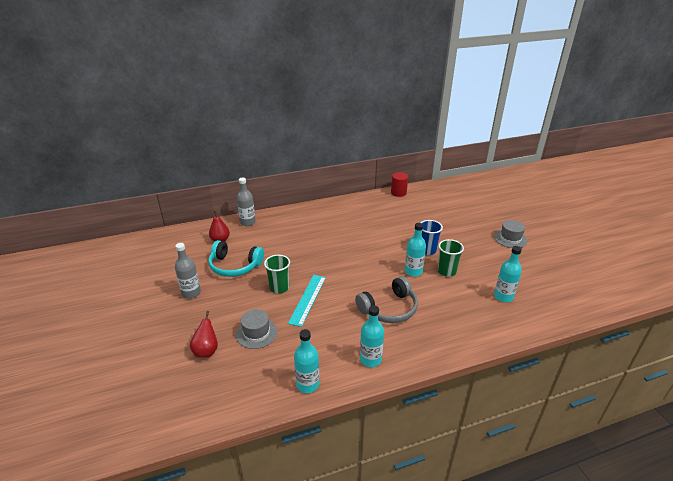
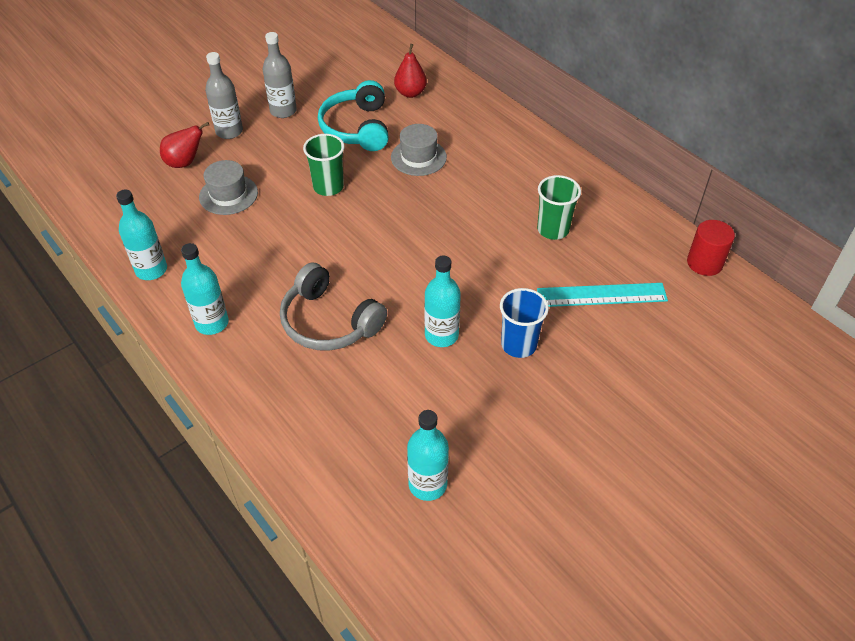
camera: 70 degrees right, 15 degrees up
grey bottle [237,178,256,226] -> grey bottle moved to [205,52,243,139]
turquoise ruler [288,275,326,327] -> turquoise ruler moved to [537,283,668,307]
green cup [437,239,464,277] -> green cup moved to [537,175,581,240]
grey hat [494,220,528,248] -> grey hat moved to [391,124,447,176]

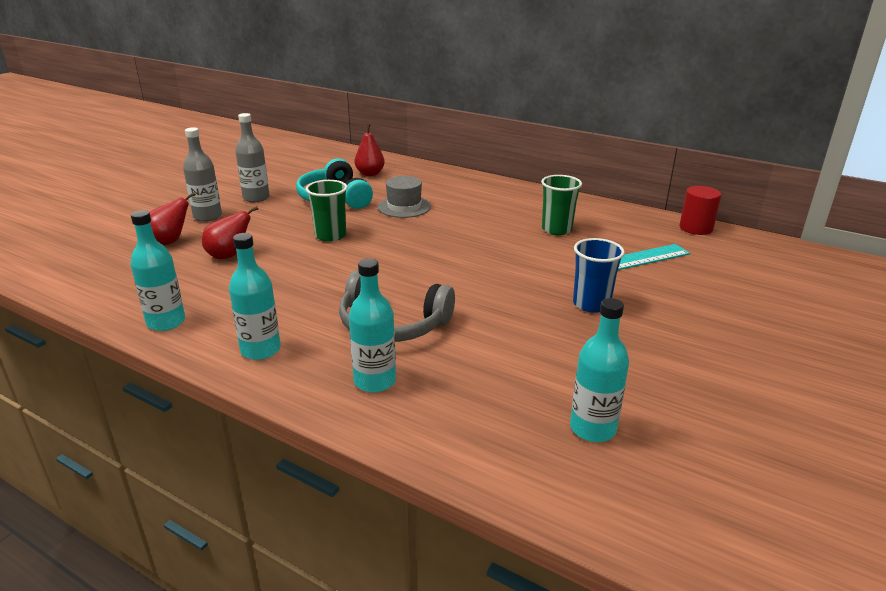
camera: 20 degrees left, 20 degrees down
grey hat [199,160,258,215] -> red pear [202,206,258,259]
turquoise bottle [424,256,461,347] -> turquoise bottle moved to [349,258,396,393]

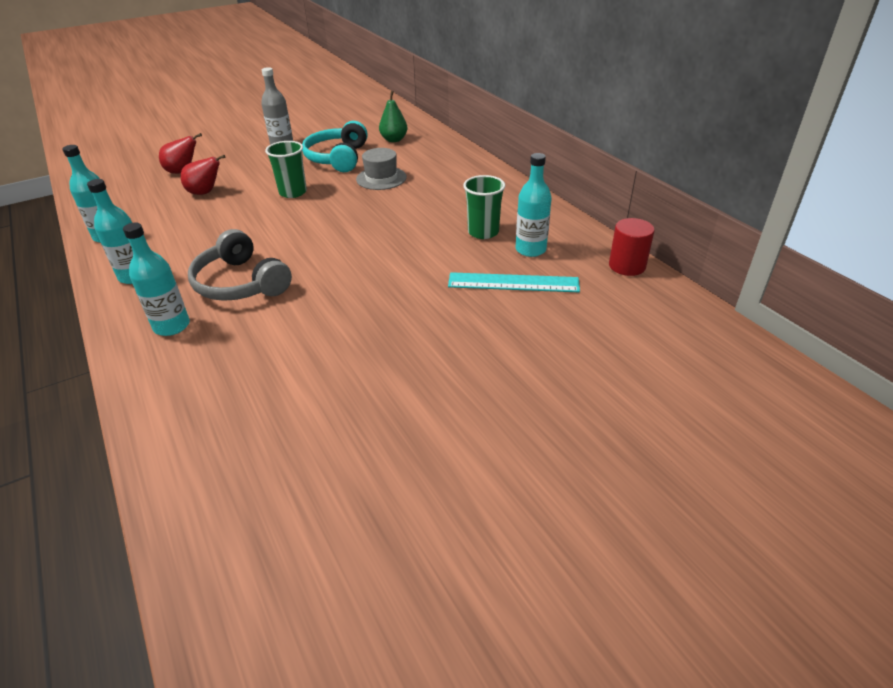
camera: 30 degrees right, 10 degrees up
grey bottle [183,127,222,222] -> none
red pear [355,124,385,176] -> green pear [379,91,408,142]
turquoise bottle [570,298,629,442] -> turquoise bottle moved to [516,153,552,257]
blue cup [573,238,625,313] -> none

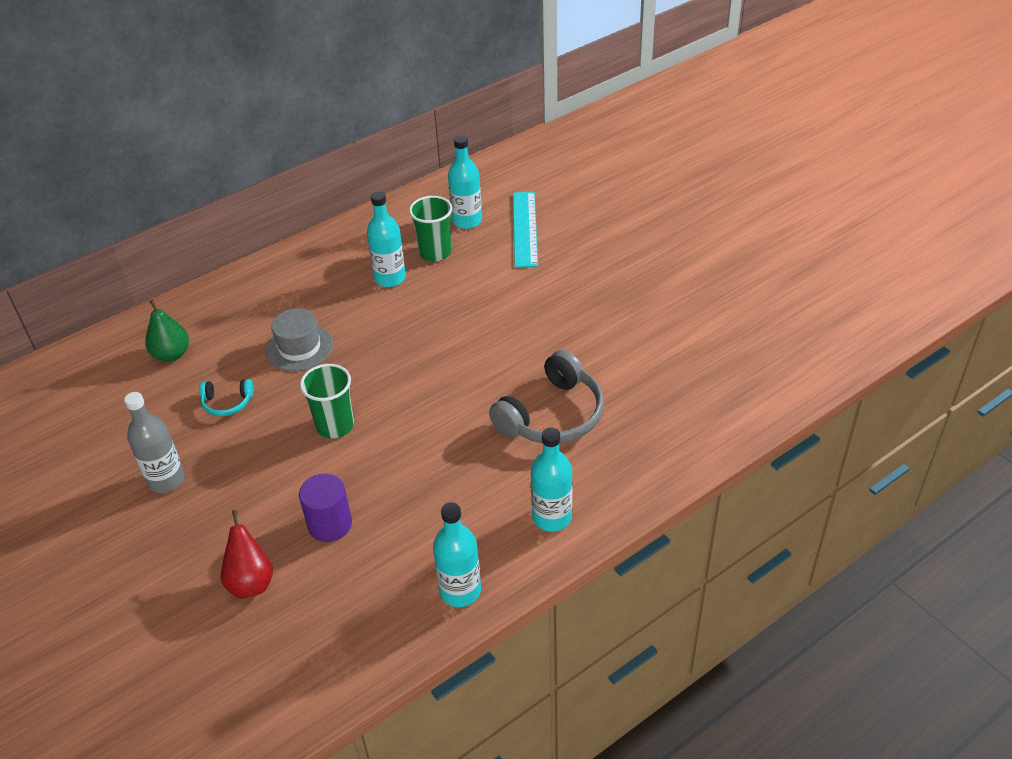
camera: 95 degrees left, 5 degrees up
turquoise bottle [123,222,190,336] -> turquoise bottle moved to [367,191,406,287]
red pear [181,155,225,195] -> purple cylinder [299,473,352,542]
turquoise headphones [302,121,368,172] -> turquoise headphones [200,379,254,416], size x0.49
red cylinder [609,218,655,276] -> none

